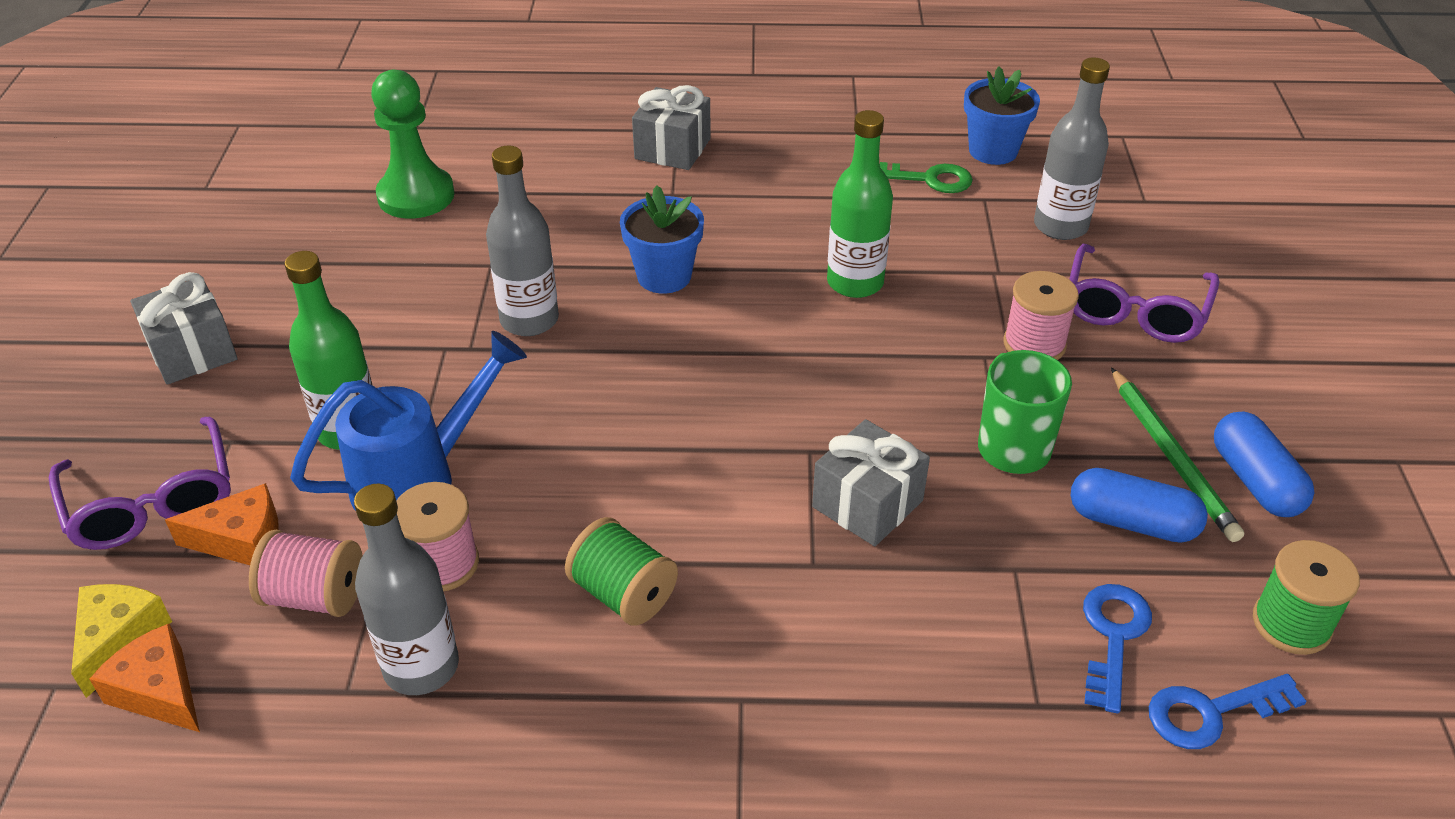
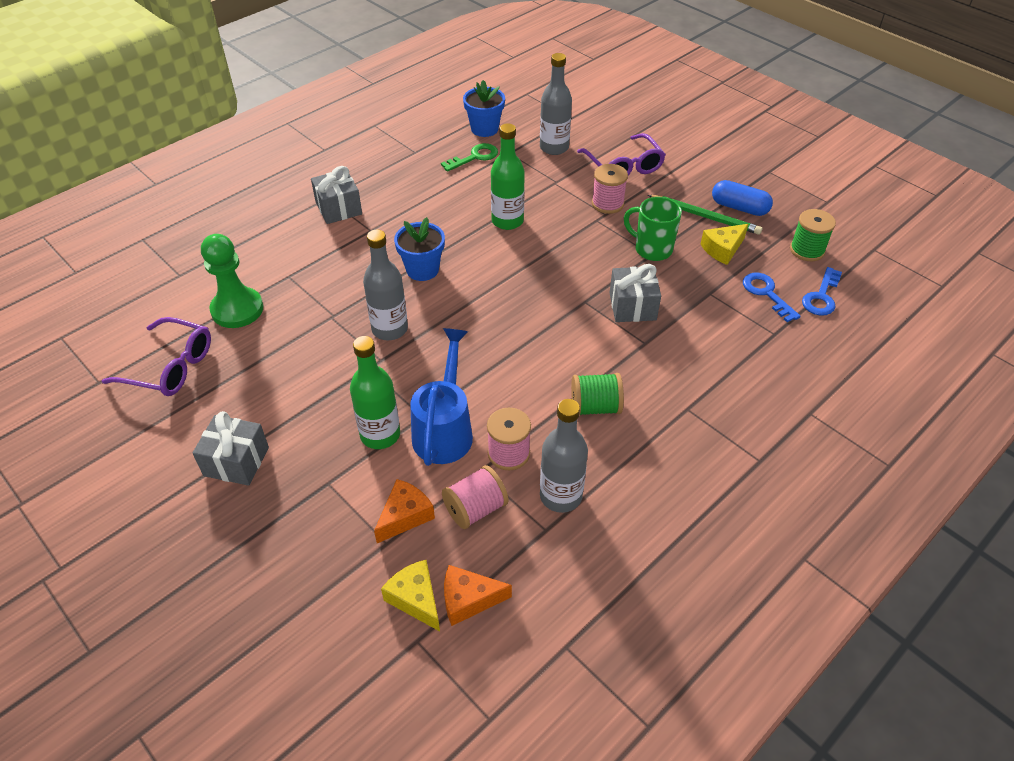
camera: 45 degrees left, 5 degrees up
purple glasses [49,416,231,550] -> purple glasses moved to [102,317,211,396]
blue capsule [1071,468,1208,543] -> yellow cheese [700,224,748,265]

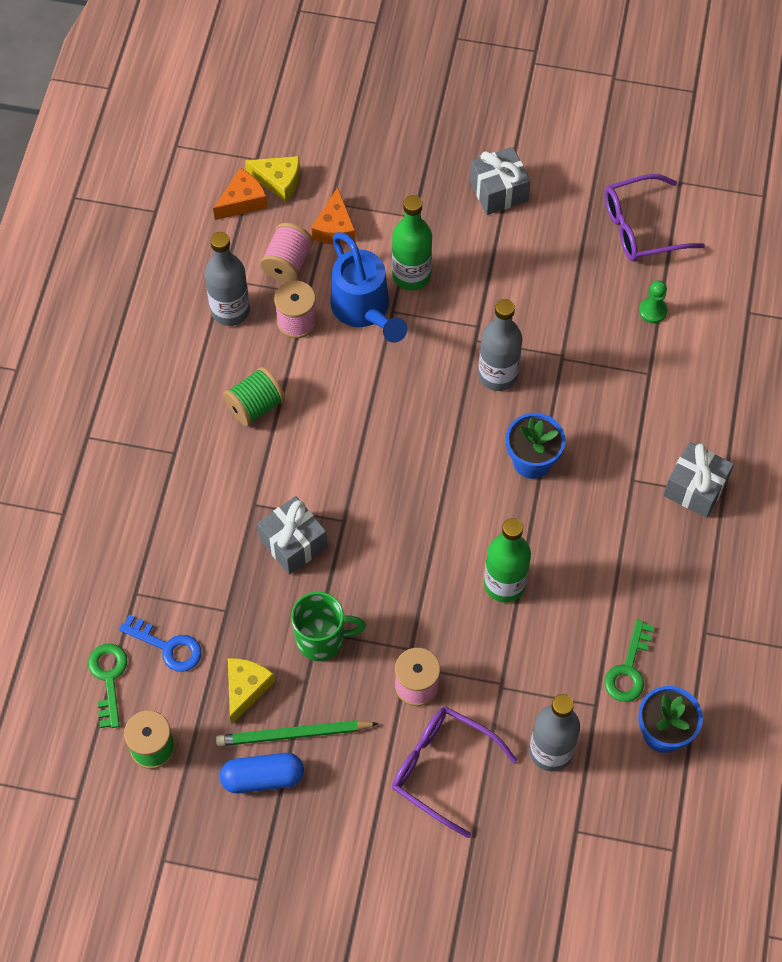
camera: 145 degrees right, 15 degrees up
green pawn [201,234,263,328] -> green pawn [639,280,667,323], size x0.50
blue key [802,267,842,316] -> green key [88,644,127,728]

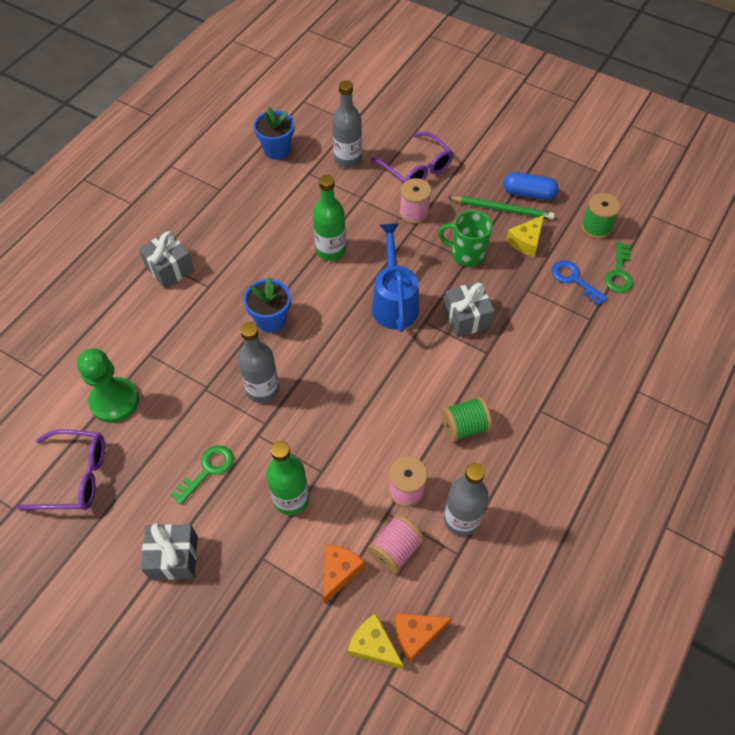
camera: 160 degrees left, 5 degrees down
blue watering can [330,232,407,343] -> blue watering can moved to [372,223,419,332]
green key [604,620,654,702] -> green key moved to [170,445,233,505]
green pawn [639,280,667,323] -> green pawn [77,348,139,423], size x2.01

